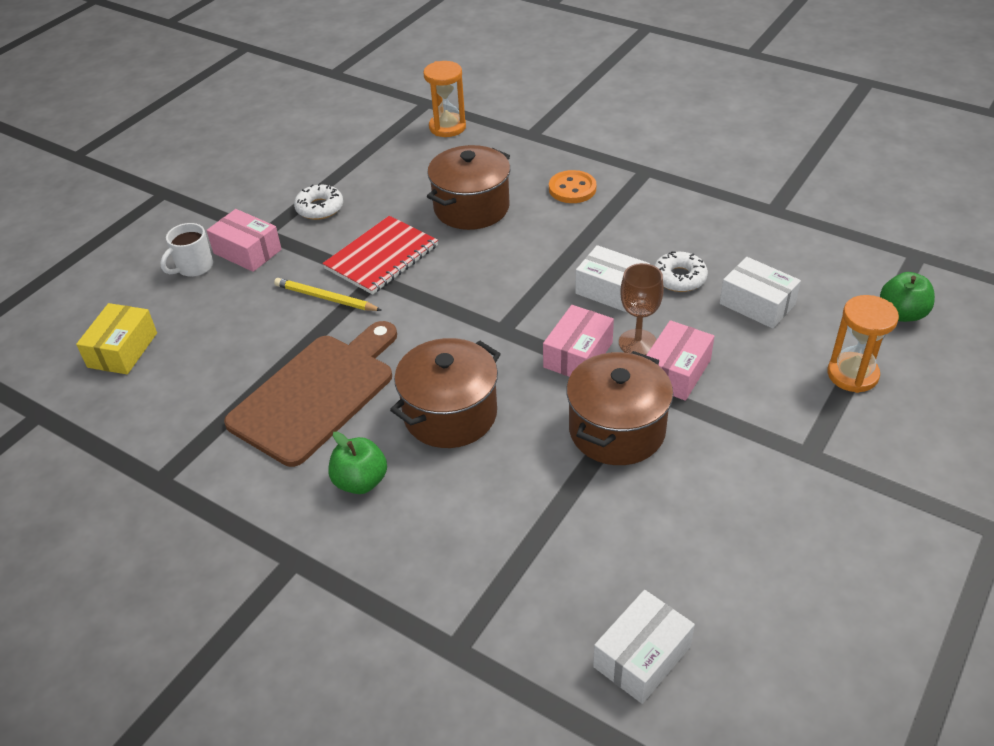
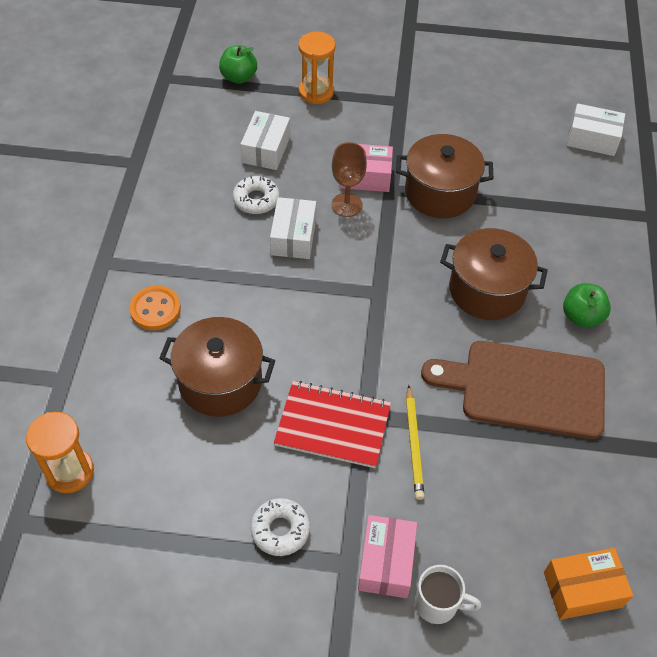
camera: 120 degrees left, 10 degrees up
yellow box [76,303,157,375] -> orange box [544,548,633,620]
pink box [543,305,614,377] -> none

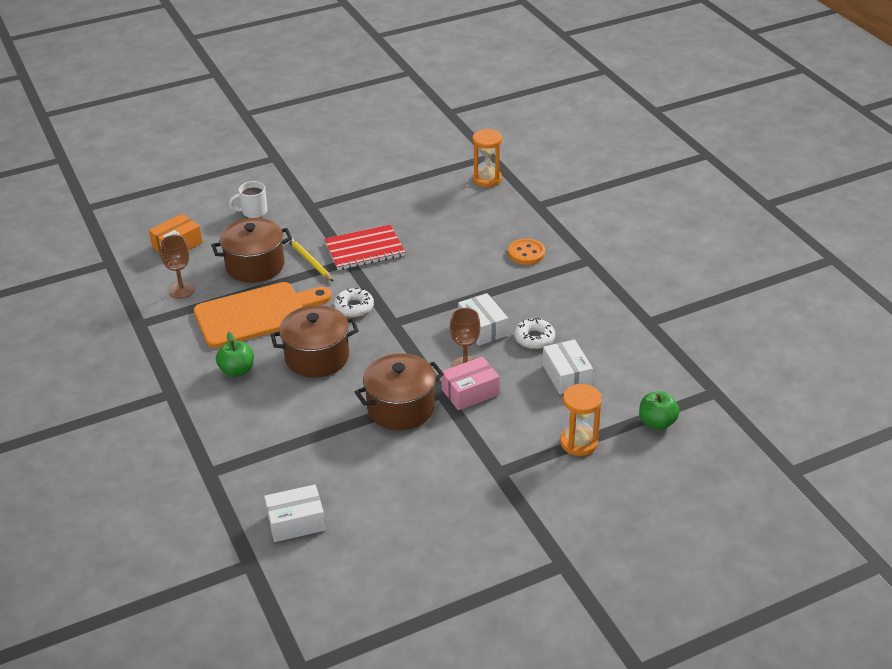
camera: 150 degrees right, 15 degrees down
brown pot [159,317,275,417] -> brown pot moved to [211,218,292,283]
white donut [250,498,310,556] -> white donut moved to [334,287,374,318]
pink box [358,515,417,598] -> none
brown cutting board [421,341,605,439] -> orange cutting board [194,282,332,348]
none -> brown goblet [160,235,195,299]

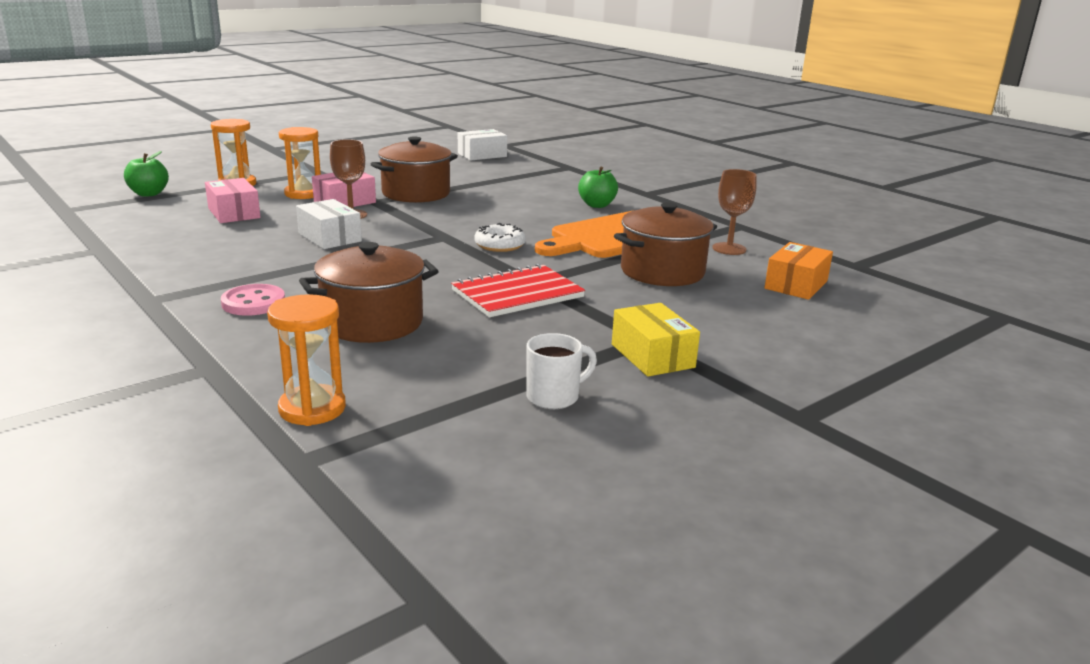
camera: 165 degrees right, 15 degrees down
white mug [229,181,267,218] -> white mug moved to [526,333,597,409]
brown pot [270,305,359,378] -> brown pot moved to [299,242,439,343]
yellow pencil [288,238,333,281] -> none
orange button [508,238,545,265] -> pink button [221,284,285,316]
white donut [514,318,555,349] -> none
white box [542,339,593,394] -> pink box [205,178,261,223]
none -> orange hourglass [279,127,321,199]
none -> yellow box [612,303,700,377]

